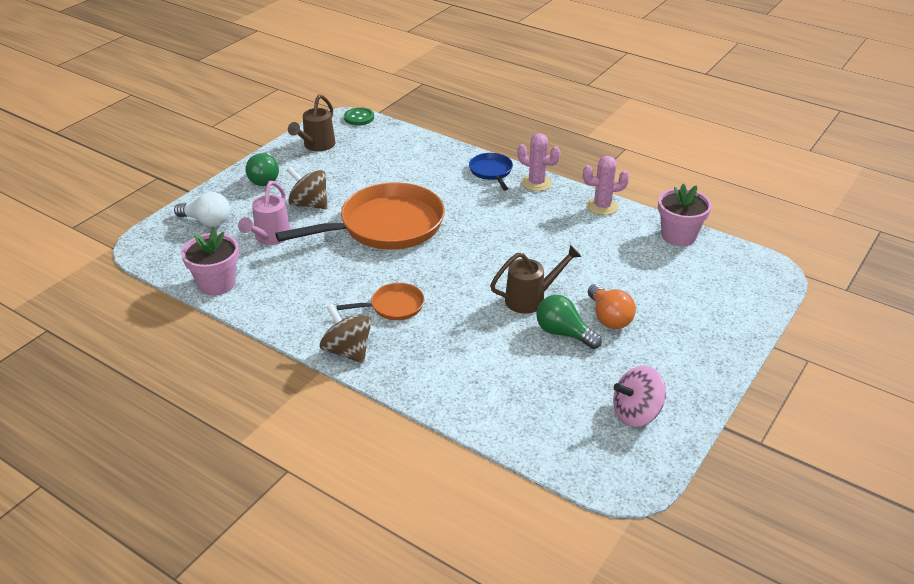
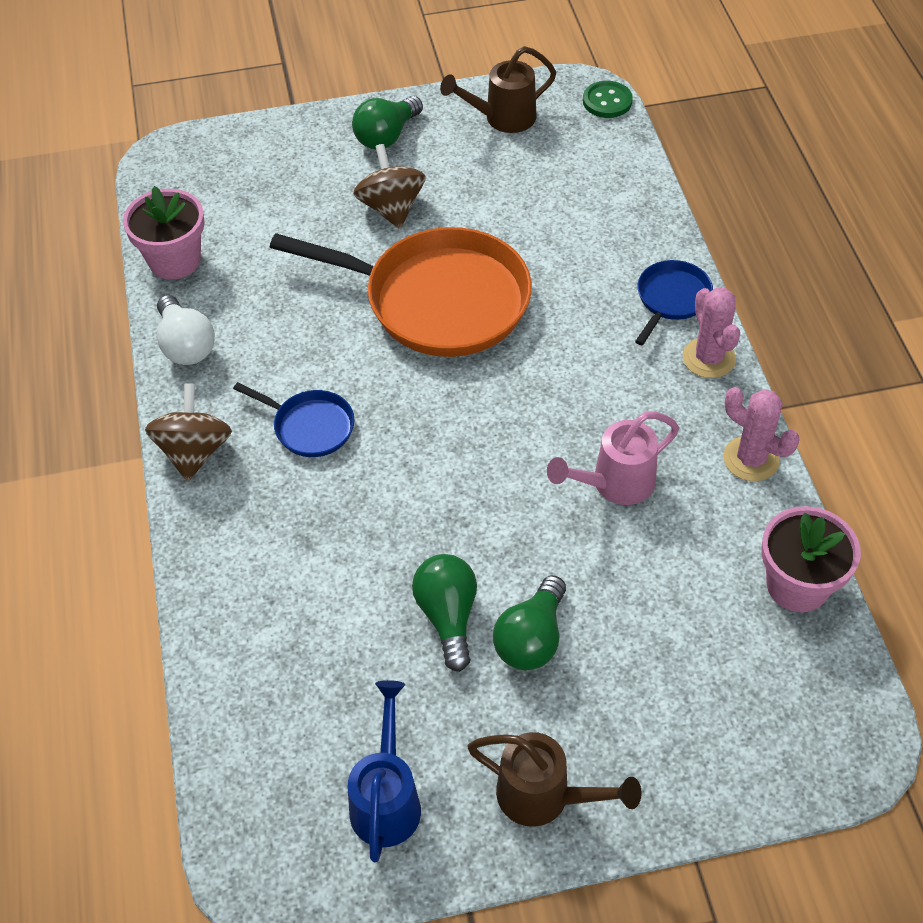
camera: 45 degrees right, 15 degrees up
white light bulb [174,192,230,227] -> white light bulb moved to [157,295,215,365]
pink watering can [238,181,291,245] -> pink watering can moved to [547,411,679,505]
orange pan [336,283,424,320] -> blue pan [233,382,354,457]
brown watering can [490,245,582,314] -> brown watering can moved to [467,732,642,827]
orange light bulb [588,284,636,329] -> green light bulb [493,575,566,670]
pink spinning top [613,366,666,427] -> blue watering can [348,680,421,862]

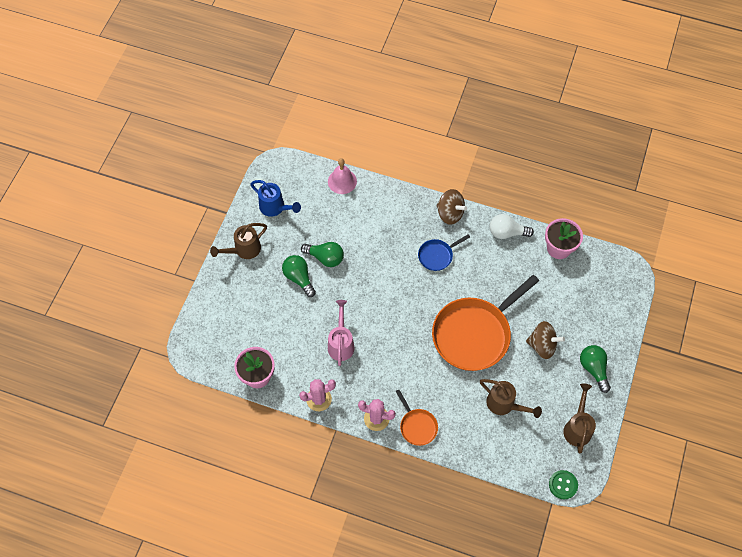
camera: 120 degrees right, 10 degrees up
blue pan [635,260,713,345] -> orange pan [395,390,438,446]
none -> pink bell [328,158,357,194]
none -> brown watering can [480,379,542,418]

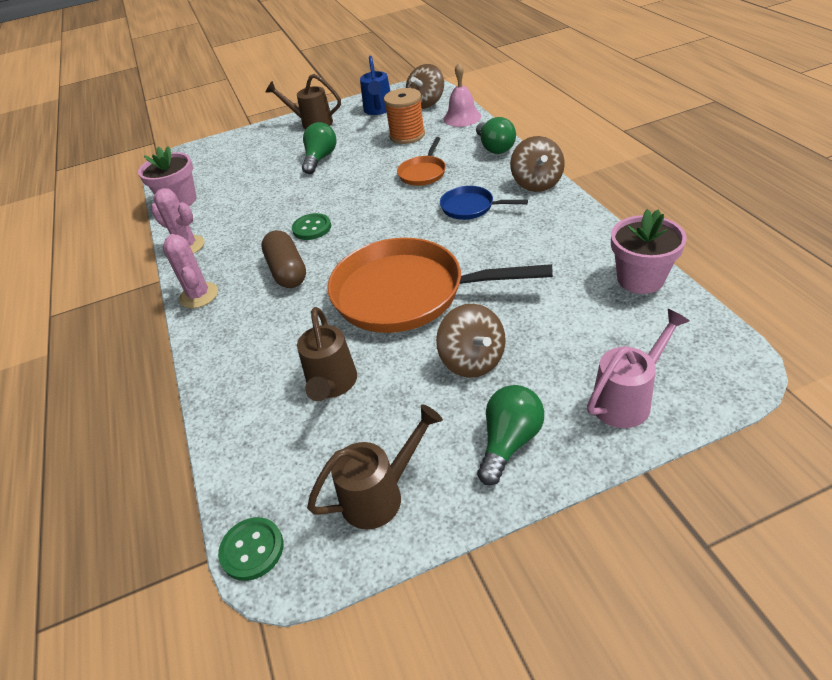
camera: 55 degrees right, 20 degrees down
green light bulb [301,242,344,267] -> green light bulb moved to [476,117,516,154]
pink watering can [328,300,355,366] -> pink watering can moved to [587,309,690,428]
orange pan [395,390,438,446] -> orange pan moved to [397,137,446,186]
white light bulb [490,214,534,239] -> none
none -> brown capsule [261,230,306,288]
none -> green button [292,213,331,240]
none -> orange spool [384,88,425,144]
none -> brown spinning top [406,64,444,109]

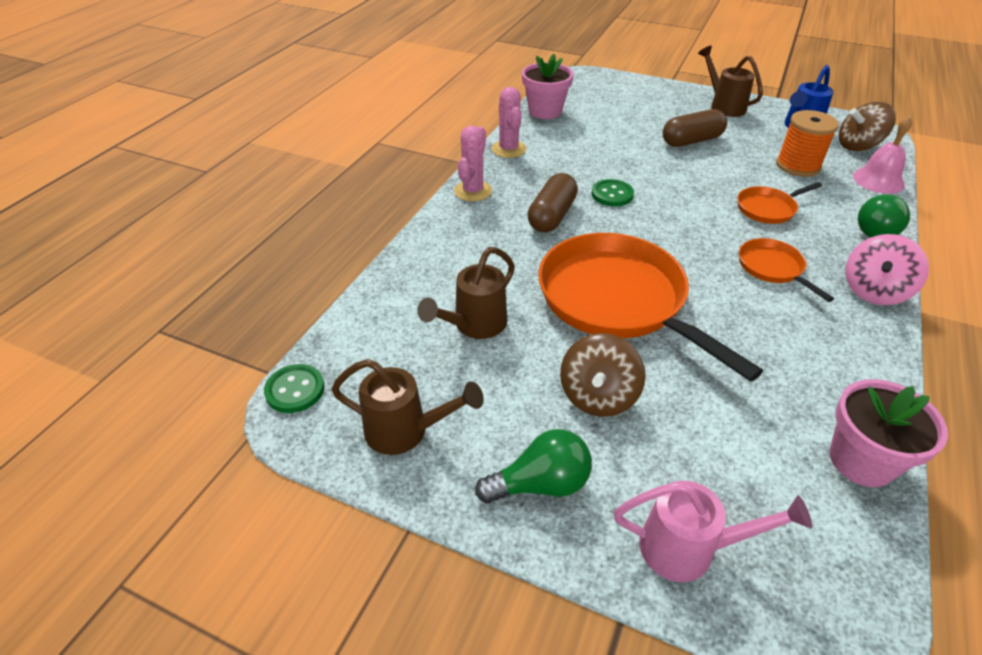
camera: 40 degrees right, 0 degrees up
green light bulb [302,122,336,174] -> brown capsule [663,109,727,147]
blue pan [440,186,528,220] -> orange pan [739,238,834,302]
brown spinning top [510,136,565,192] -> pink spinning top [845,234,929,305]

